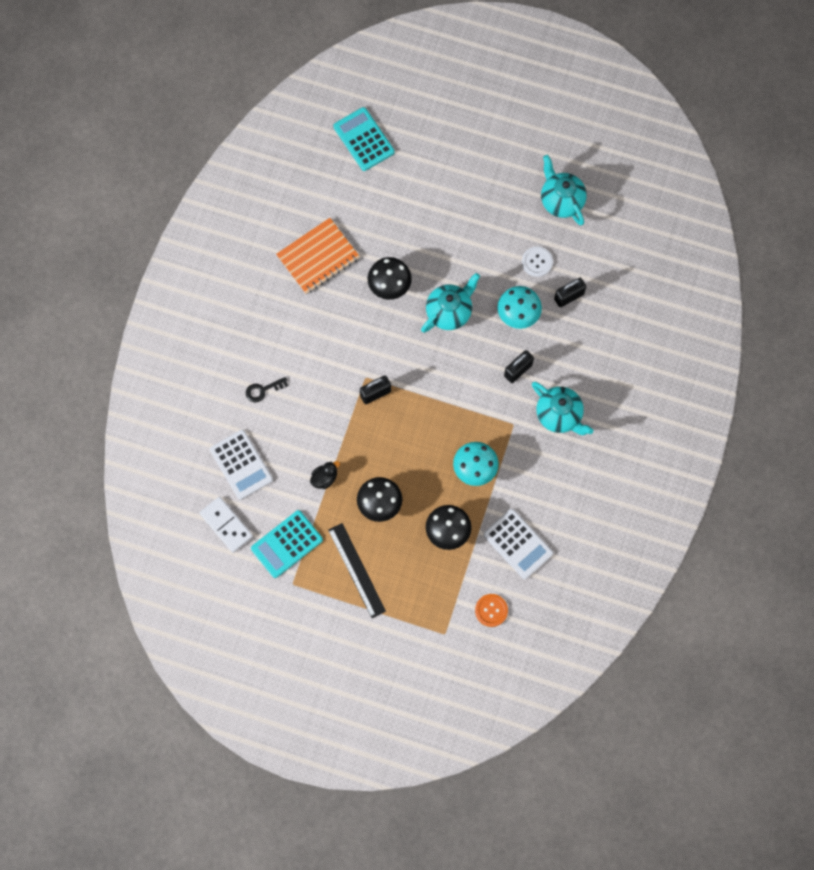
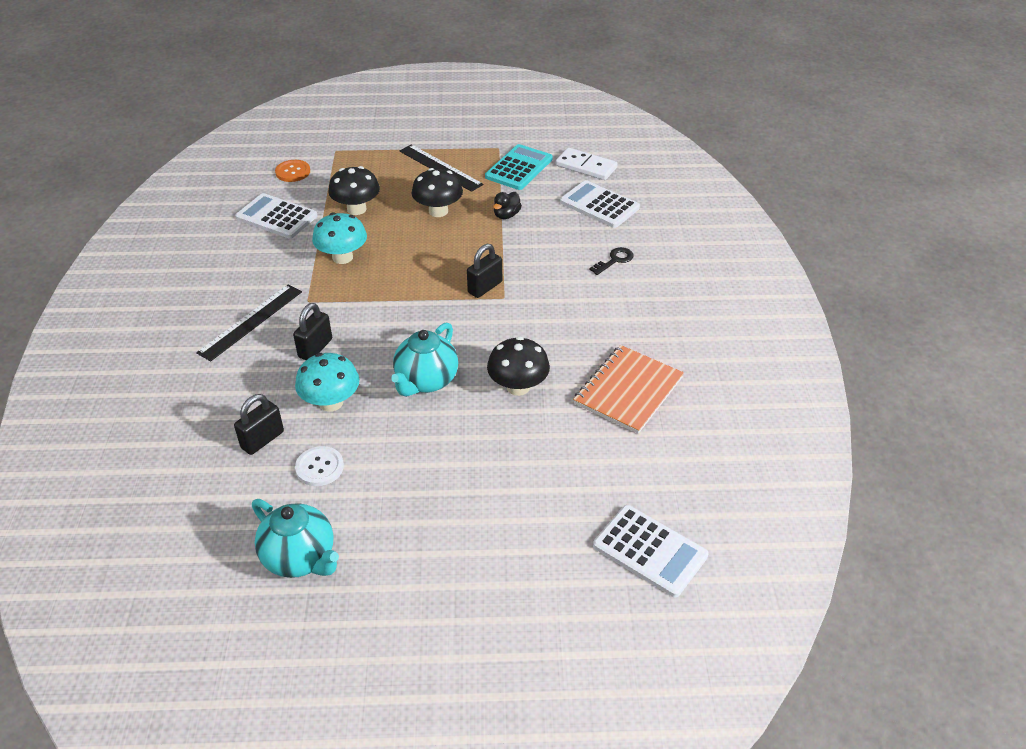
camera: 160 degrees right, 30 degrees down
turquoise calculator [333,107,395,171] -> white calculator [593,505,708,597]
turquoise teapot [532,382,593,435] -> black ruler [196,285,302,361]

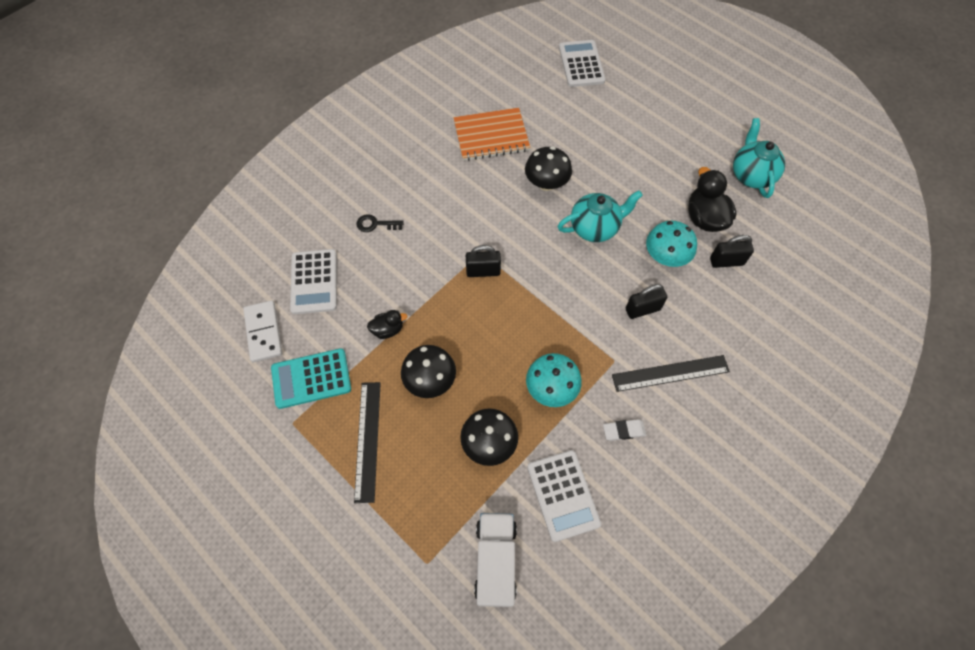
camera: 135 degrees left, 20 degrees up
orange button [275,160,310,182] -> white truck [474,513,517,607]
white button [295,446,344,486] -> black duck [688,167,737,232]
none -> white eraser [603,419,646,441]

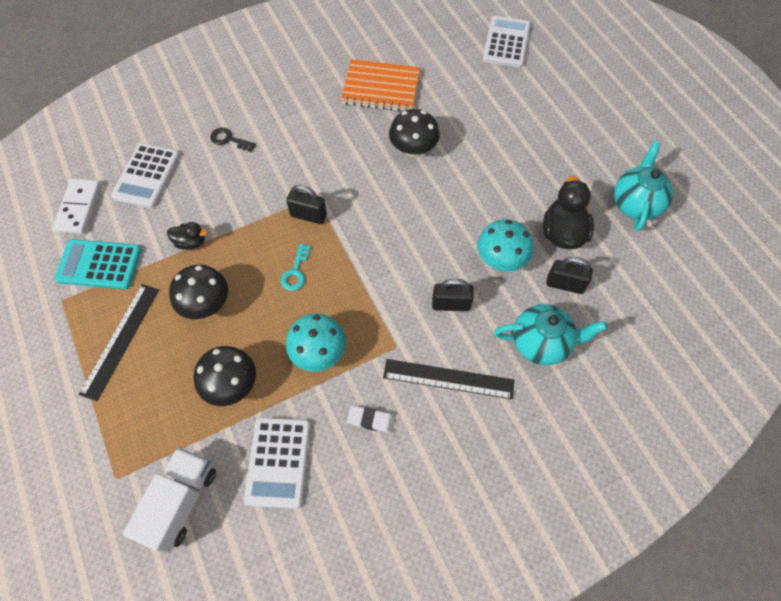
camera: 20 degrees right, 0 degrees up
turquoise teapot [558,190,643,242] -> turquoise teapot moved to [494,304,608,365]
none -> turquoise key [281,244,311,291]

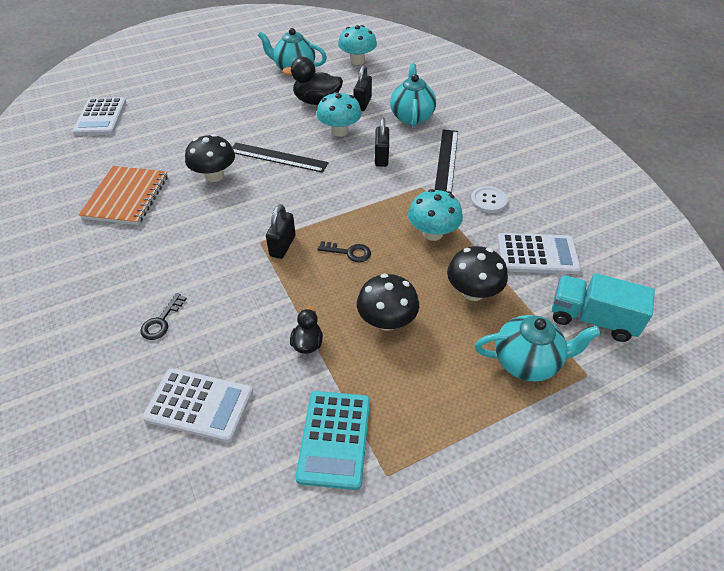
camera: 90 degrees left, 15 degrees down
white domino [52,179,101,234] -> none
black ruler [79,284,159,401] -> black ruler moved to [232,143,329,173]
white truck [123,448,216,553] -> turquoise truck [552,273,655,342]
turquoise key [281,244,311,291] -> black key [318,241,371,262]
white eraser [347,405,396,434] -> white button [471,186,508,213]
white calculator [483,16,530,68] -> white calculator turned 105 degrees counterclockwise [73,97,126,135]
none -> turquoise mushroom [338,25,377,65]
none -> turquoise teapot [475,315,601,382]

